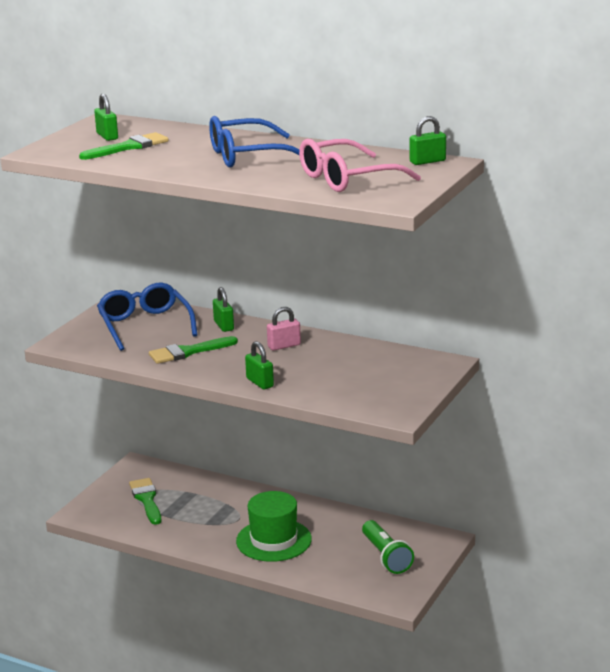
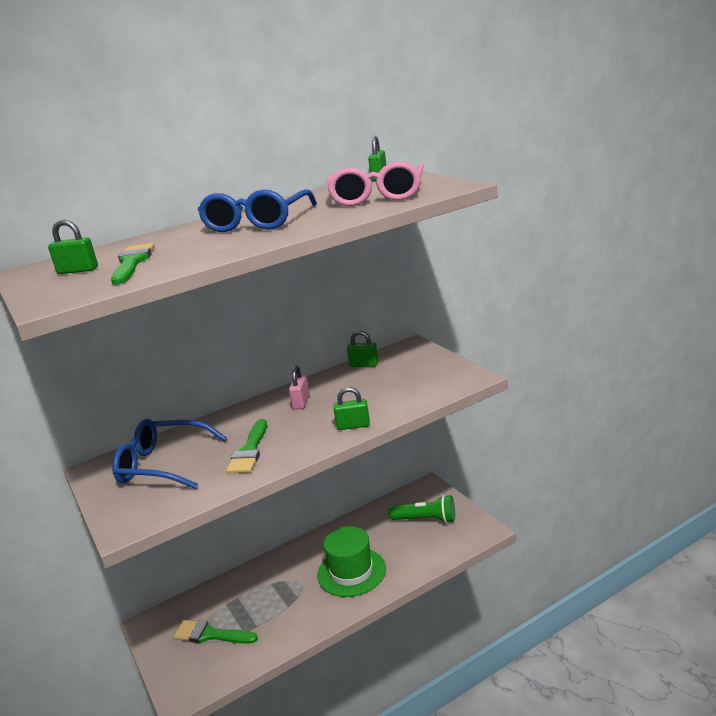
camera: 55 degrees left, 0 degrees up
green padlock [213,287,234,332] -> green padlock moved to [347,330,378,367]

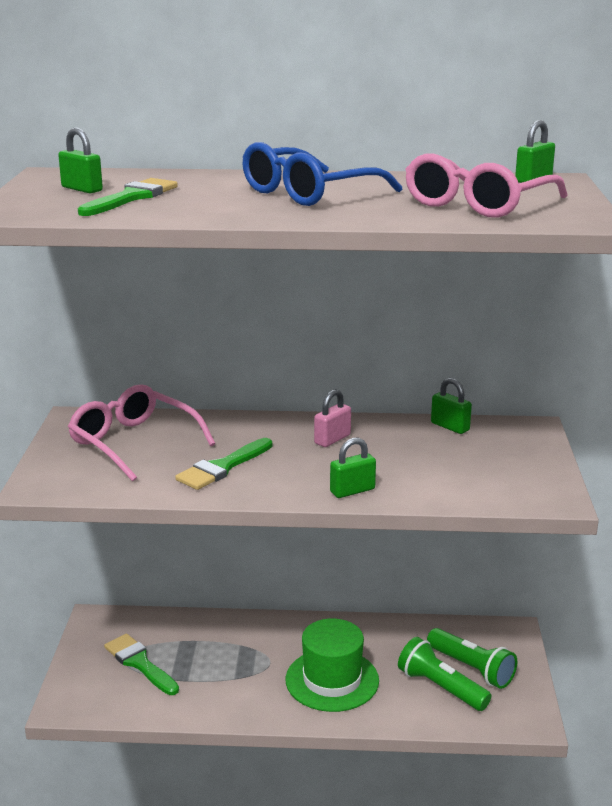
camera: 30 degrees right, 0 degrees up
blue glasses [112,419,227,489] -> pink glasses [68,384,215,482]
green padlock [334,387,370,430] -> green padlock turned 60 degrees counterclockwise [330,438,376,498]
none -> green flashlight [398,637,491,711]

